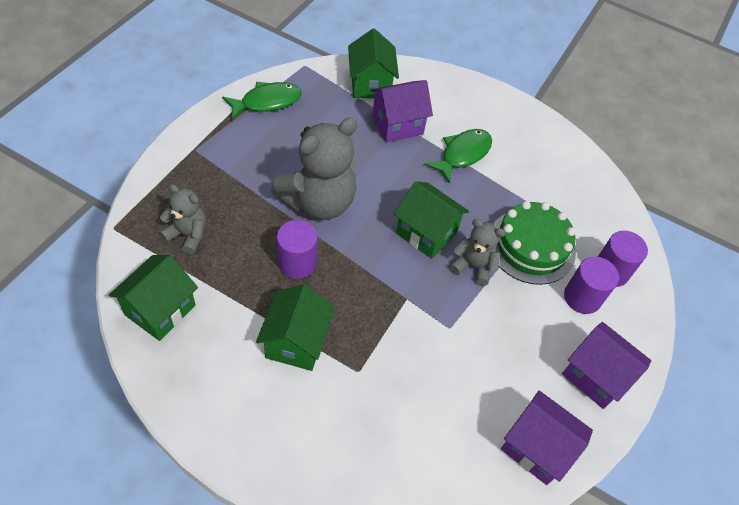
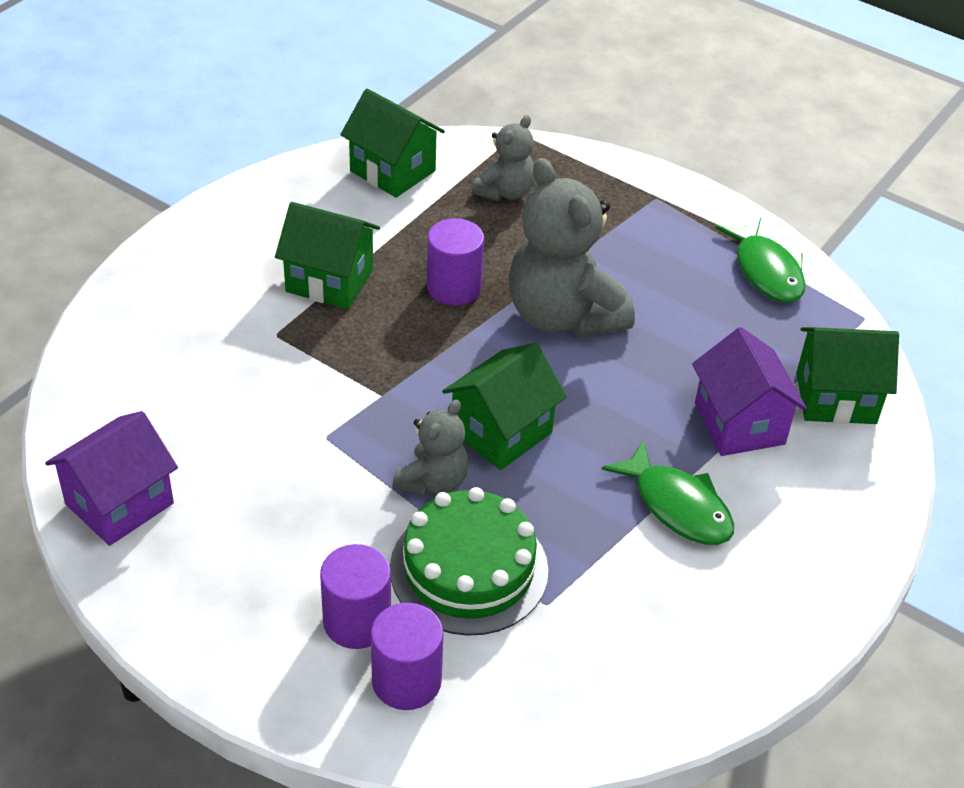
camera: 100 degrees right, 10 degrees down
purple house [562,322,651,409] -> none

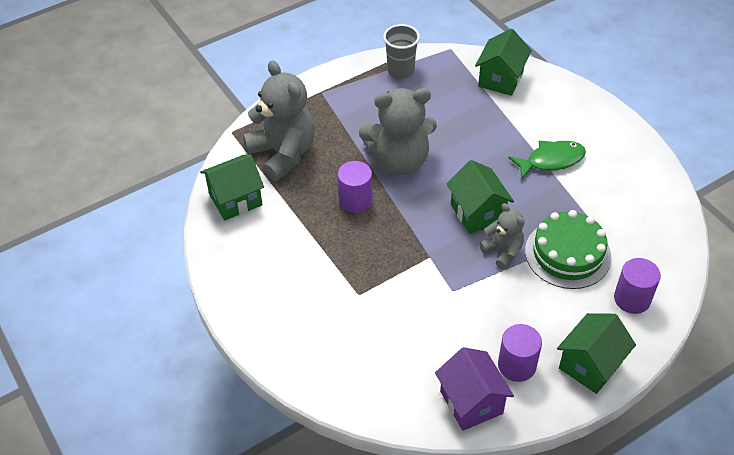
camera: 65 degrees left, 5 degrees up
green house [275,202,380,309] -> green house moved to [557,313,636,394]
purple cylinder [320,544,391,649] -> purple cylinder moved to [498,324,542,382]
grey teddy bear [472,115,534,201] -> grey teddy bear [243,61,315,181], size x1.88
purple house [692,327,807,456] -> none
green fish [715,217,806,302] -> grey cup [383,24,420,79]

